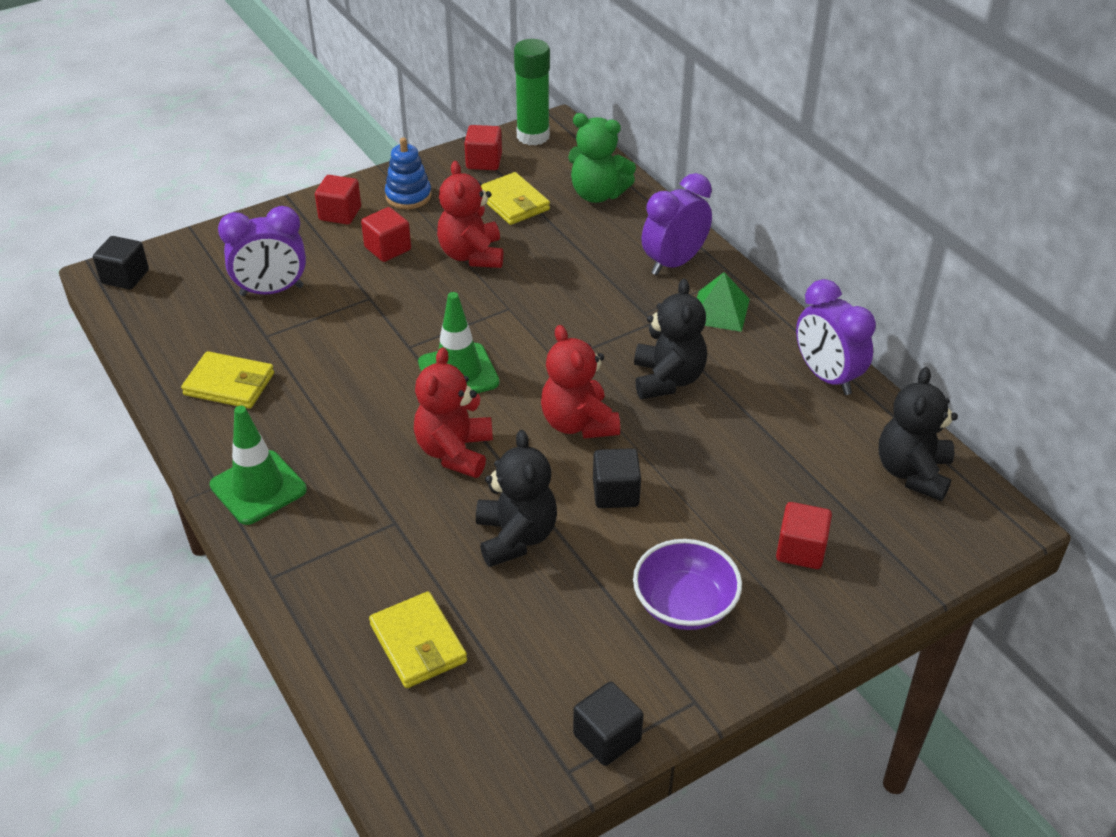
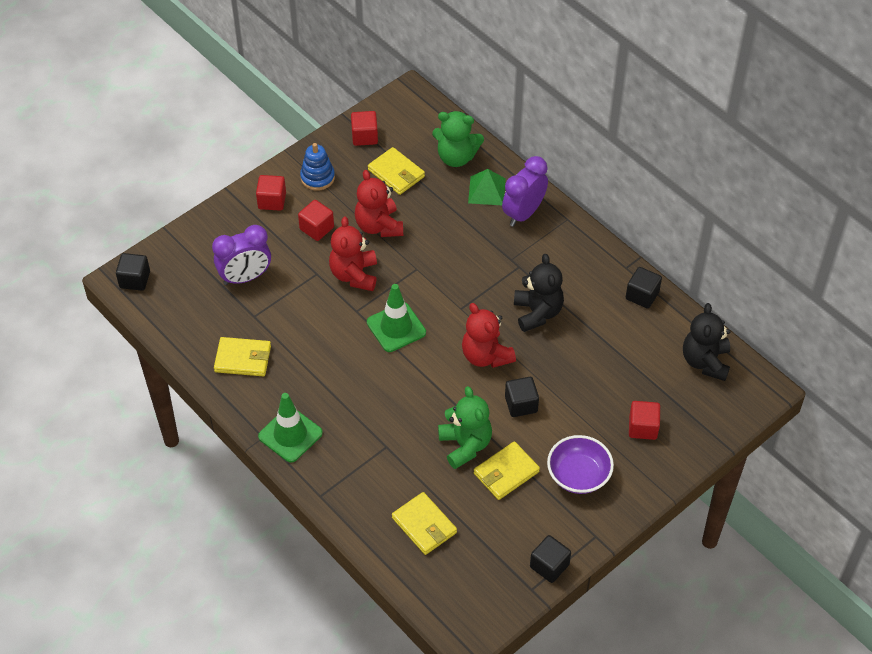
camera: 10 degrees left, 10 degrees up
red teddy bear [414,347,493,478] -> red teddy bear moved to [329,216,377,291]
black teddy bear [476,430,557,567] -> green teddy bear [438,386,492,469]
green glue stick [514,39,550,146] -> none
green pyramid [697,272,750,332] -> green pyramid moved to [468,169,506,205]
purple clock [796,279,876,395] -> black cube [626,267,662,309]
none -> yellow wallet [474,441,540,500]

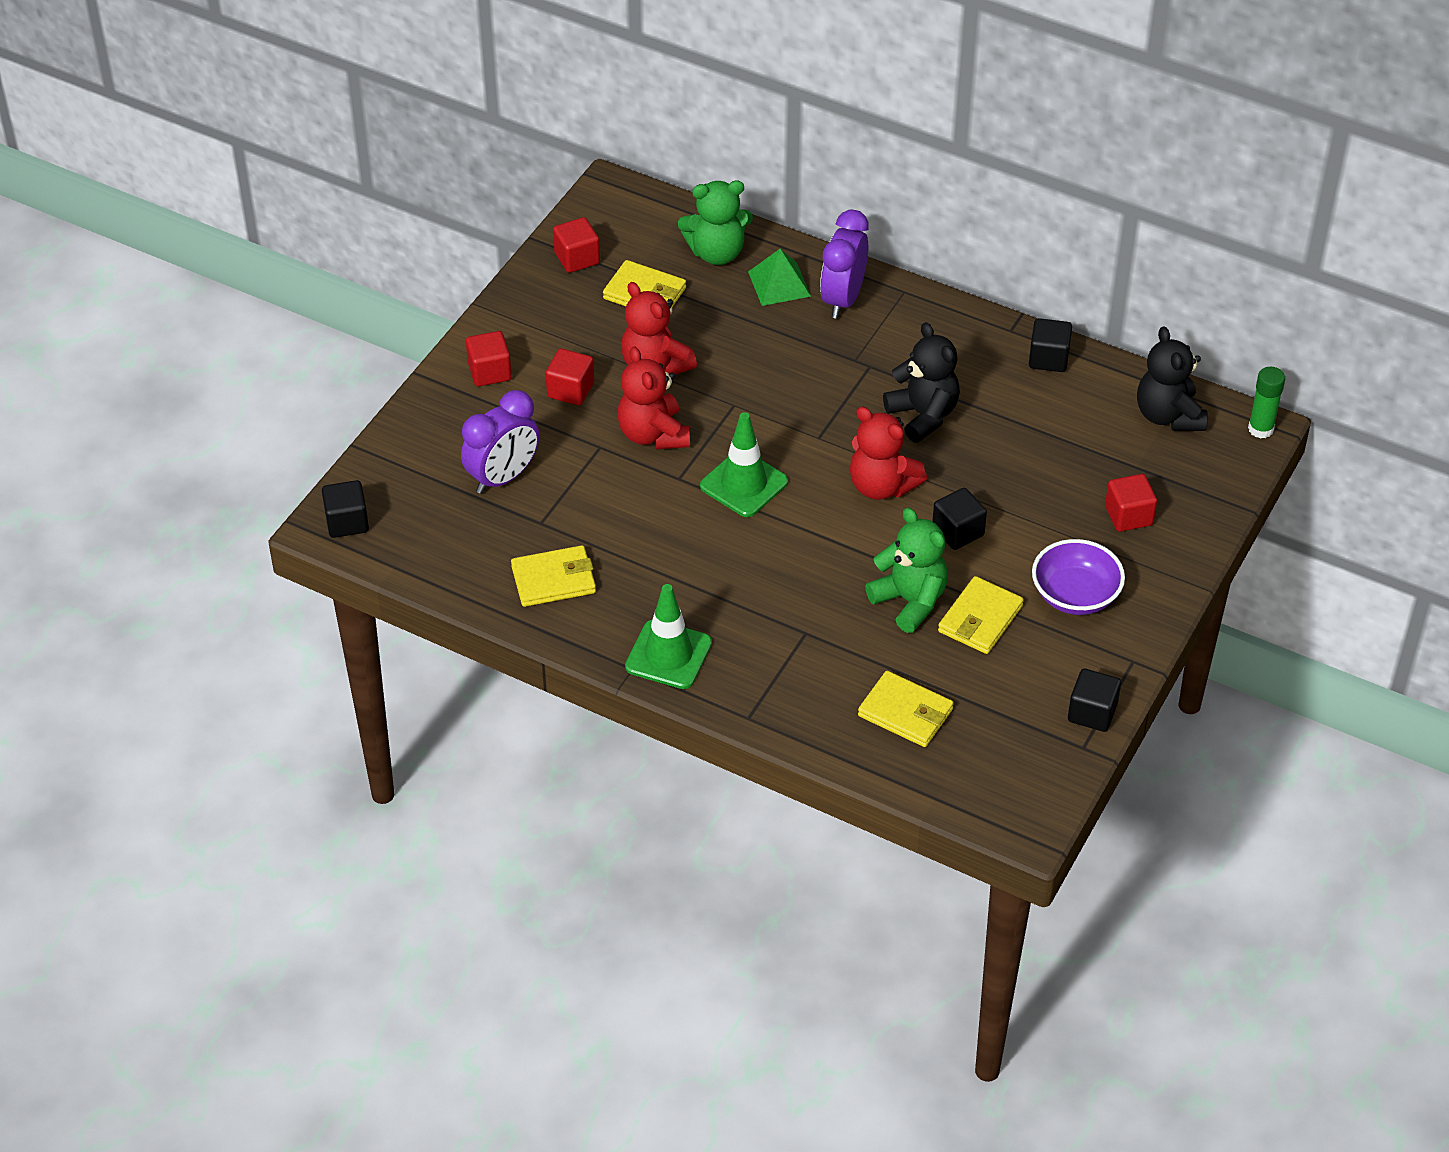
camera: 20 degrees left, 5 degrees down
blue stacking toy [300,143,335,191] -> none
none -> green glue stick [1248,367,1285,438]

